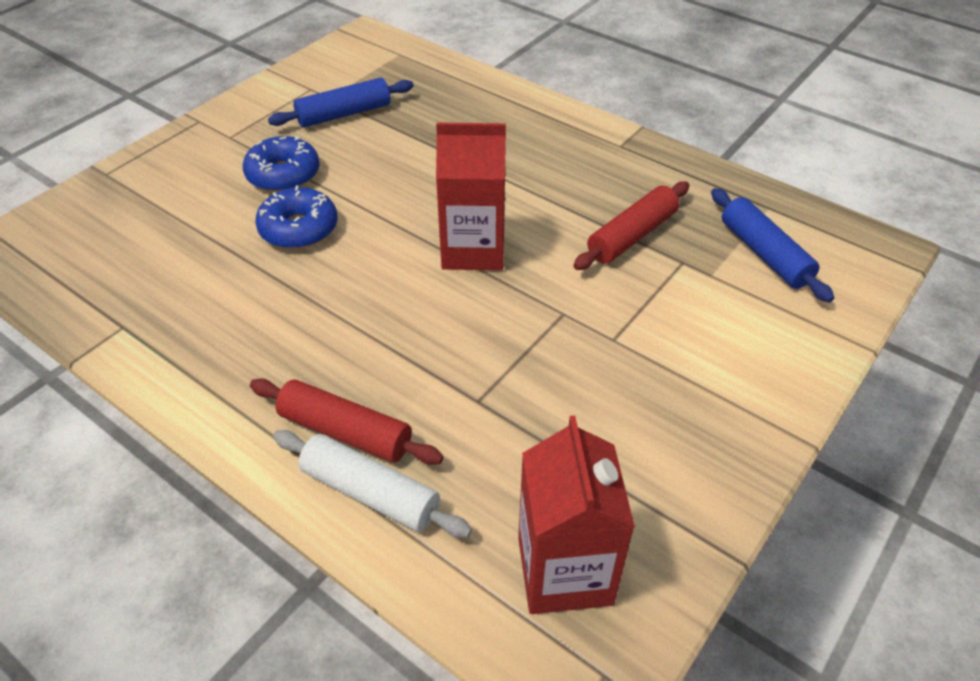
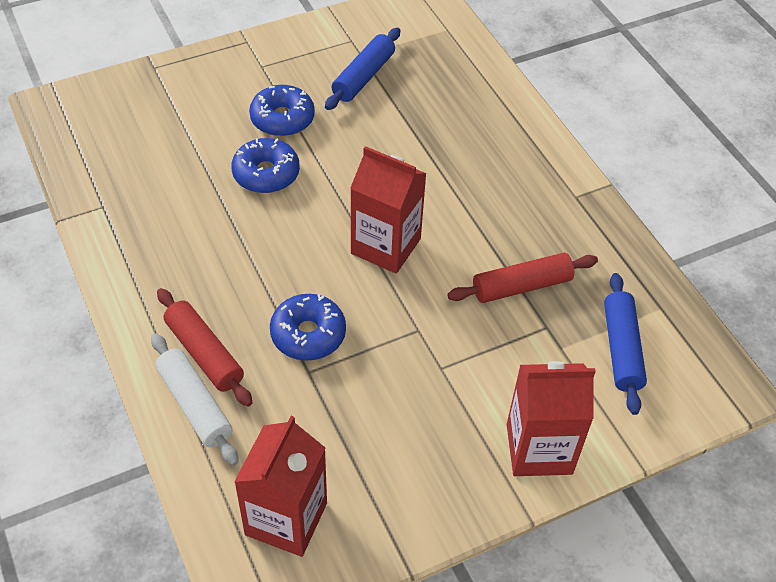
camera: 25 degrees right, 5 degrees up
blue rolling pin [268,78,413,128] -> blue rolling pin turned 60 degrees counterclockwise [325,28,401,110]
none -> blue donut [270,294,346,361]
none -> red carton [507,361,596,476]

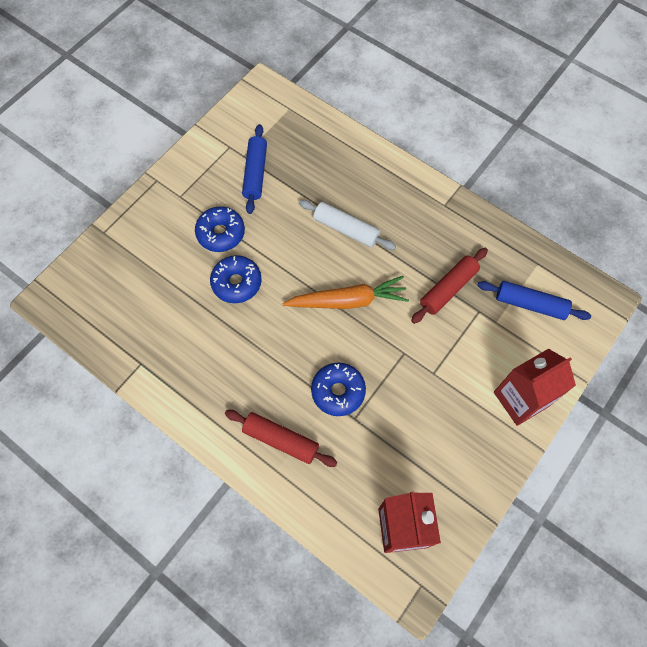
camera: 25 degrees left, 15 degrees up
white rolling pin [151,333,239,466] -> white rolling pin moved to [299,200,396,250]
red carton [350,146,427,274] -> orange carrot [282,276,409,309]
blue rolling pin [604,273,647,415] -> blue rolling pin turned 45 degrees counterclockwise [477,281,591,320]

